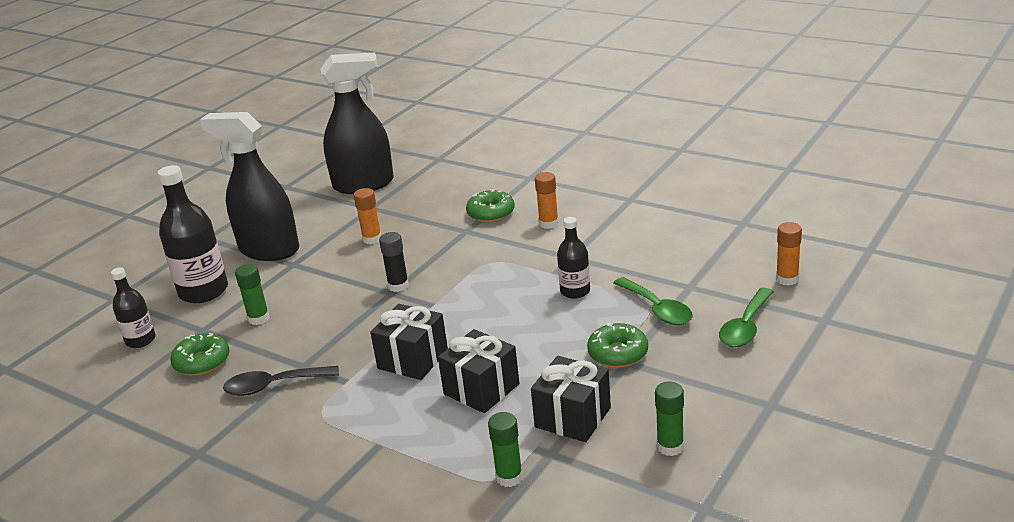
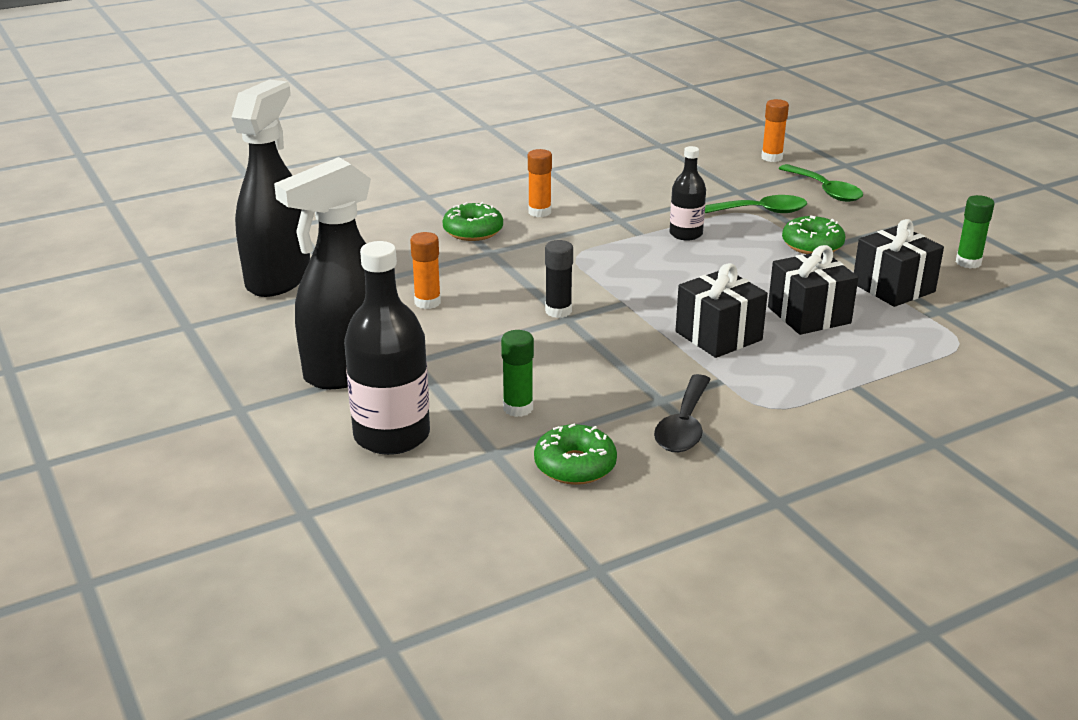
camera: 65 degrees left, 0 degrees up
black bottle [111,268,156,348] -> none
green glue stick [488,412,523,487] -> none

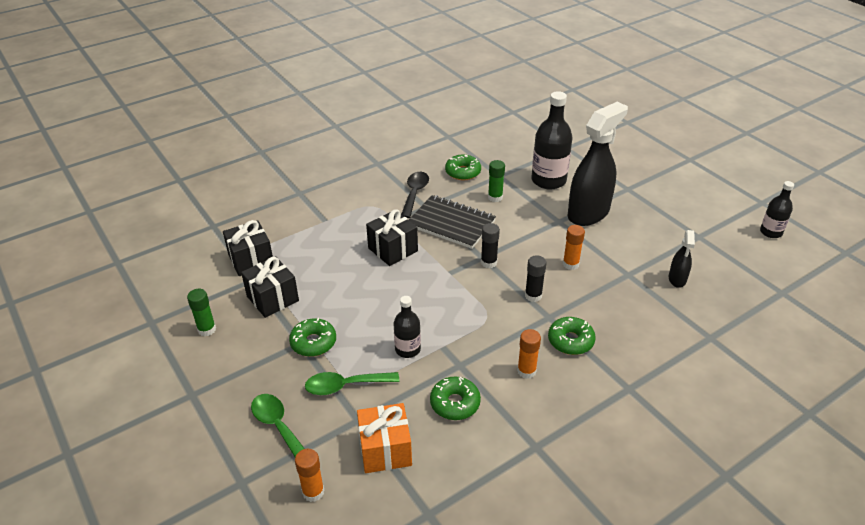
camera: 175 degrees right, 10 degrees up
black spray bottle [231,80,310,297] -> black spray bottle [669,230,695,288], size x0.47
black gift [768,245,858,335] -> black gift moved to [223,220,273,276]
none -> orange gift [357,403,412,473]
none -> black notebook [409,195,496,249]
none -> green donut [430,377,481,420]
none -> black glue stick [525,255,547,302]
none -> black bottle [760,181,794,238]

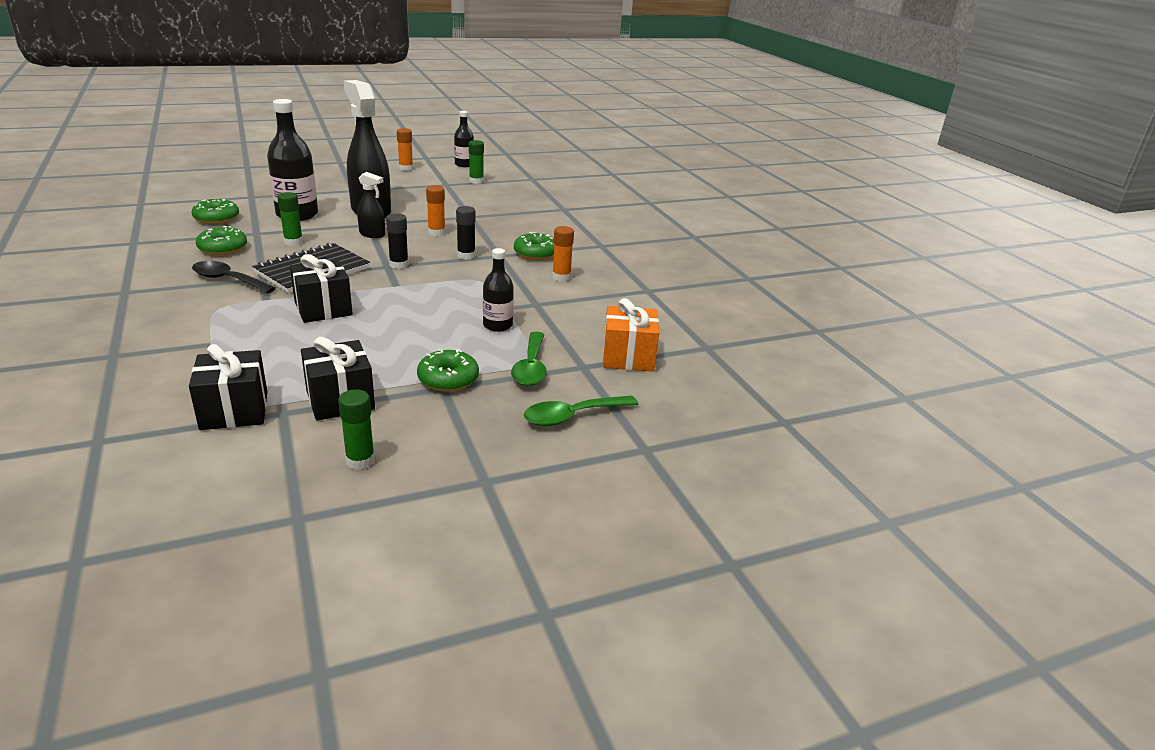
camera: 80 degrees left, 10 degrees down
orange glue stick [295,449,324,502] -> orange glue stick moved to [397,128,413,171]
green donut [430,377,481,420] -> green donut moved to [191,199,239,224]
black spray bottle [669,230,695,288] -> black spray bottle moved to [357,172,385,238]
none -> green glue stick [469,140,484,184]

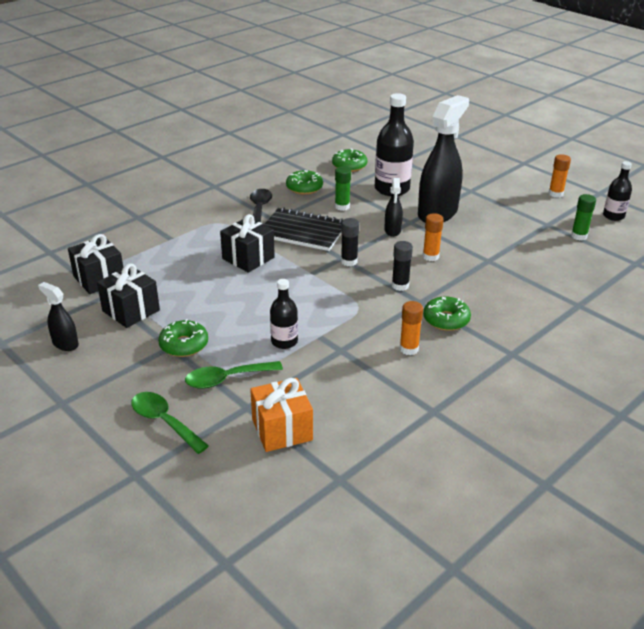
camera: 70 degrees right, 5 degrees up
green glue stick [338,389,375,470] -> black spray bottle [38,282,79,351]

